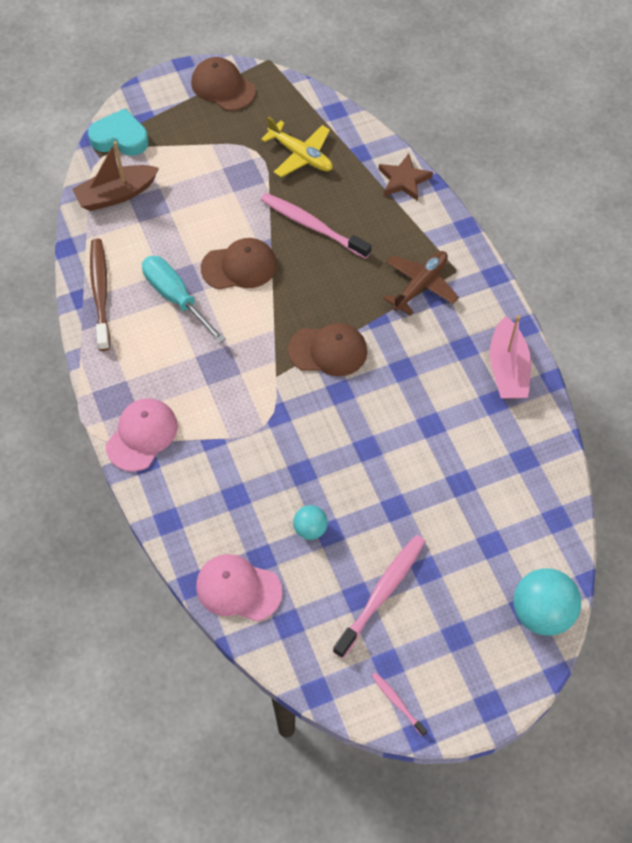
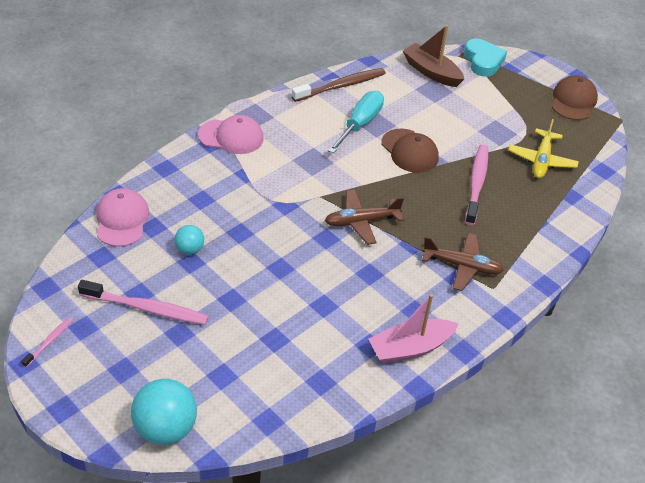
camera: 65 degrees right, 15 degrees down
brown cap [288,323,367,376] -> brown plane [325,190,404,245]
brown star [379,153,433,201] -> none

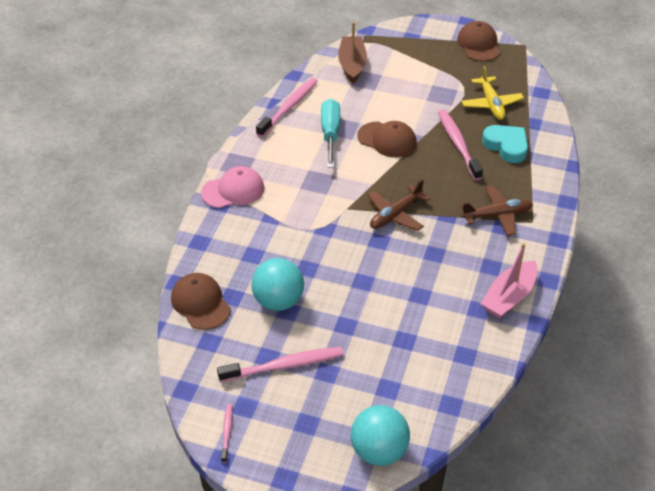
camera: 25 degrees left, 0 degrees up
pink cap [96,188,149,247] -> brown cap [171,273,231,330]
turquoise ball [174,225,204,255] -> turquoise ball [251,258,304,311], size x1.84
brown toothbrush [292,68,386,102] -> pink toothbrush [256,78,318,137]
brown boat [403,25,464,87] -> brown boat turned 75 degrees clockwise [338,22,367,84]
turquoise heart [464,39,507,77] -> turquoise heart moved to [482,125,528,163]

